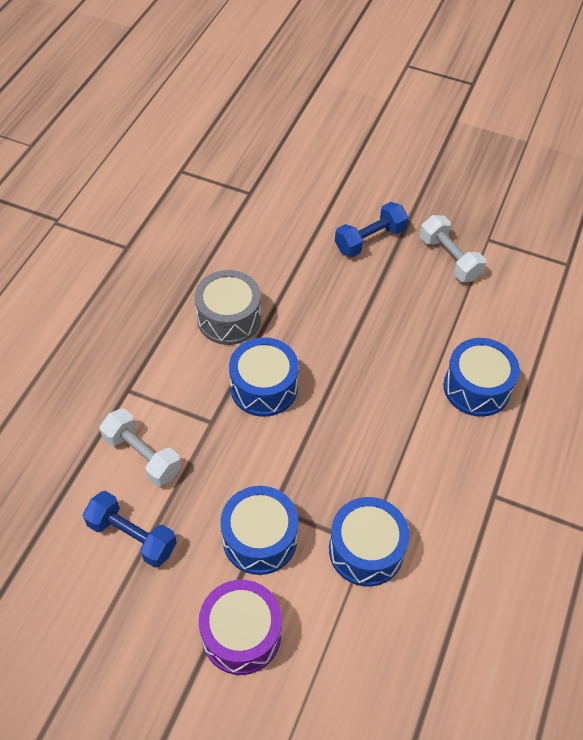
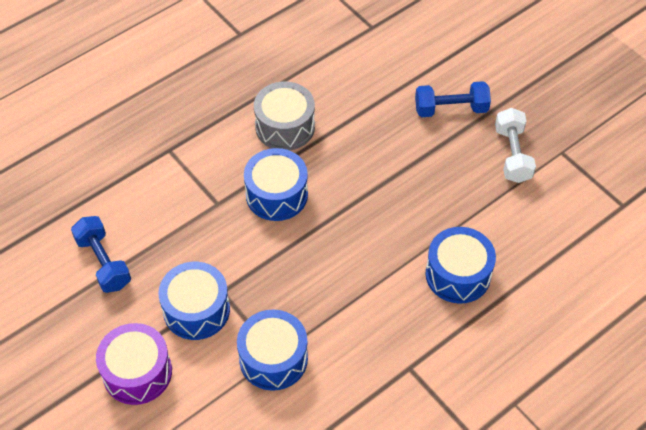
camera: 30 degrees right, 0 degrees up
white dumbbell [99,408,181,486] -> none

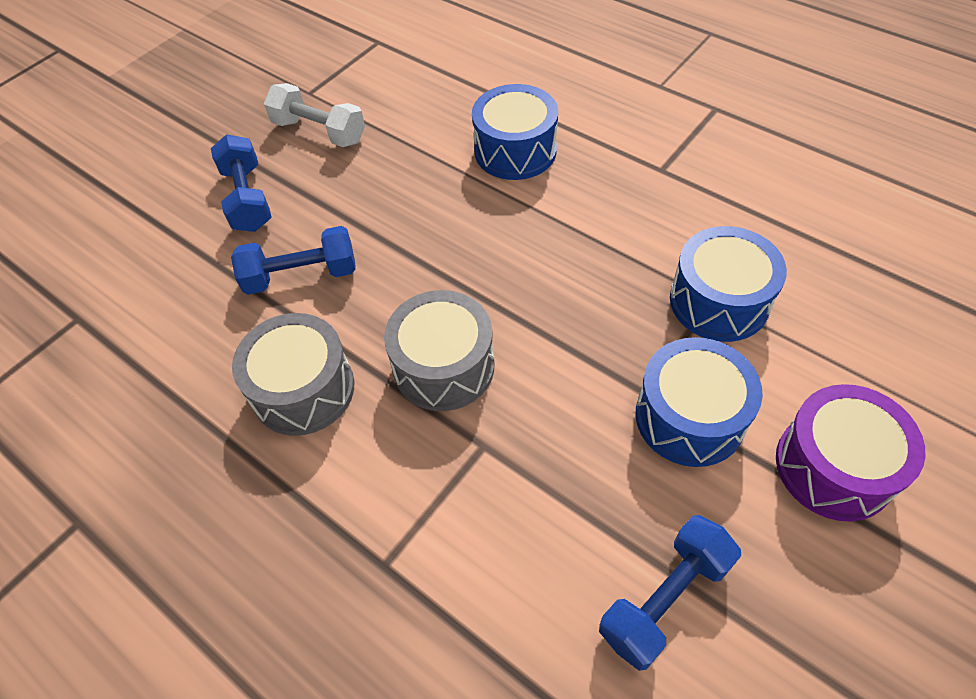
camera: 100 degrees left, 0 degrees up
blue drum [244,148,308,221] -> grey drum [384,290,494,411]
white dumbbell [495,108,536,183] -> white dumbbell turned 45 degrees clockwise [264,83,365,147]
none -> blue dumbbell [231,226,355,295]

